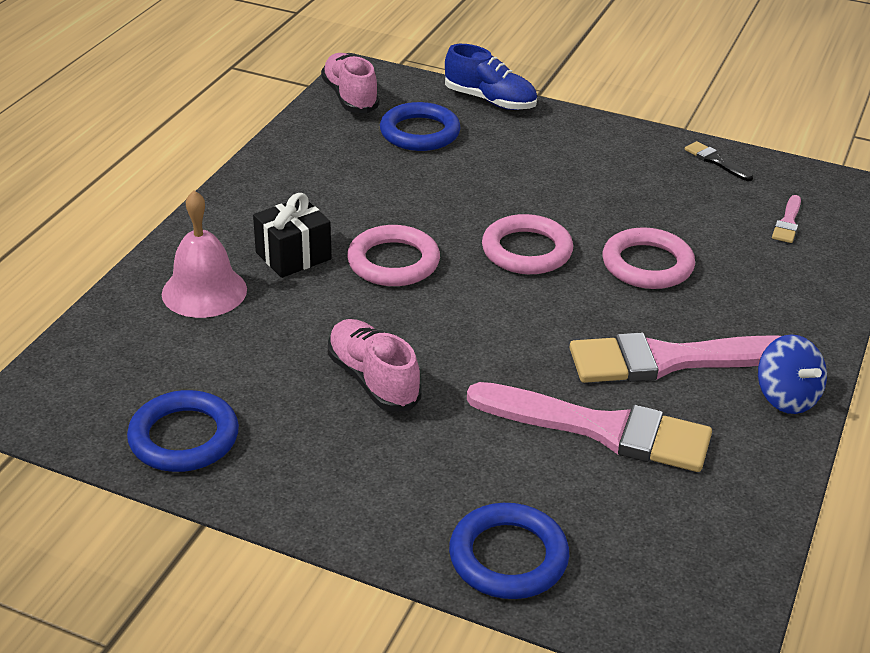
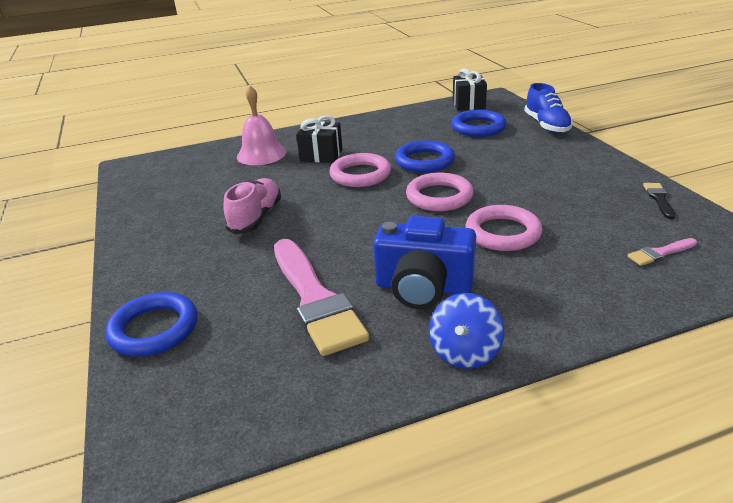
camera: 50 degrees right, 5 degrees down
blue ring [127,390,239,472] -> blue ring moved to [395,140,455,173]
pink shoe [321,53,379,113] -> black gift [453,68,487,111]
pink brush [569,332,781,383] -> blue camera [373,216,476,309]

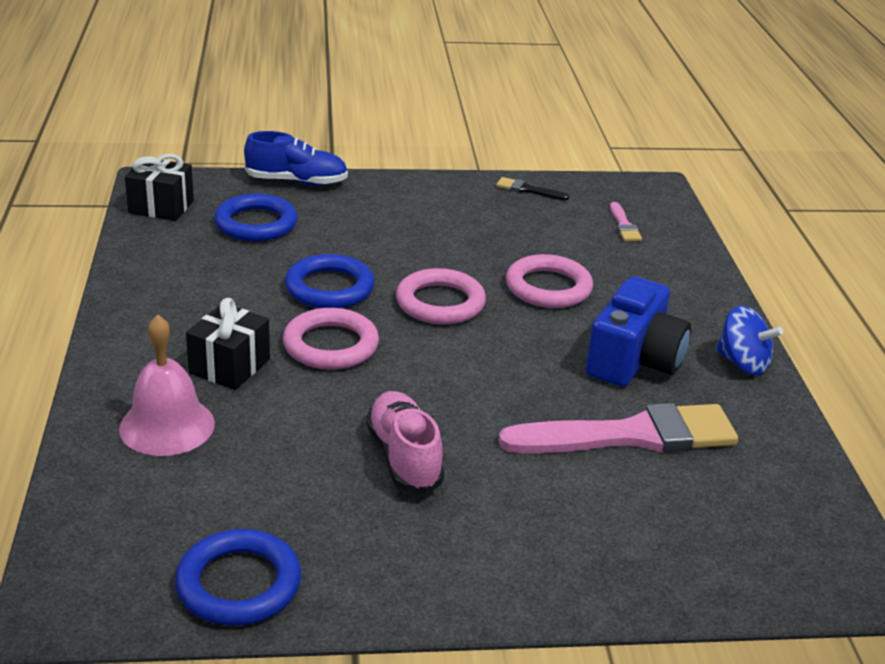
camera: 80 degrees left, 0 degrees up
blue ring [105,292,198,357] -> blue ring moved to [175,529,301,626]
pink shoe [223,178,281,235] -> pink shoe turned 45 degrees clockwise [366,391,445,494]

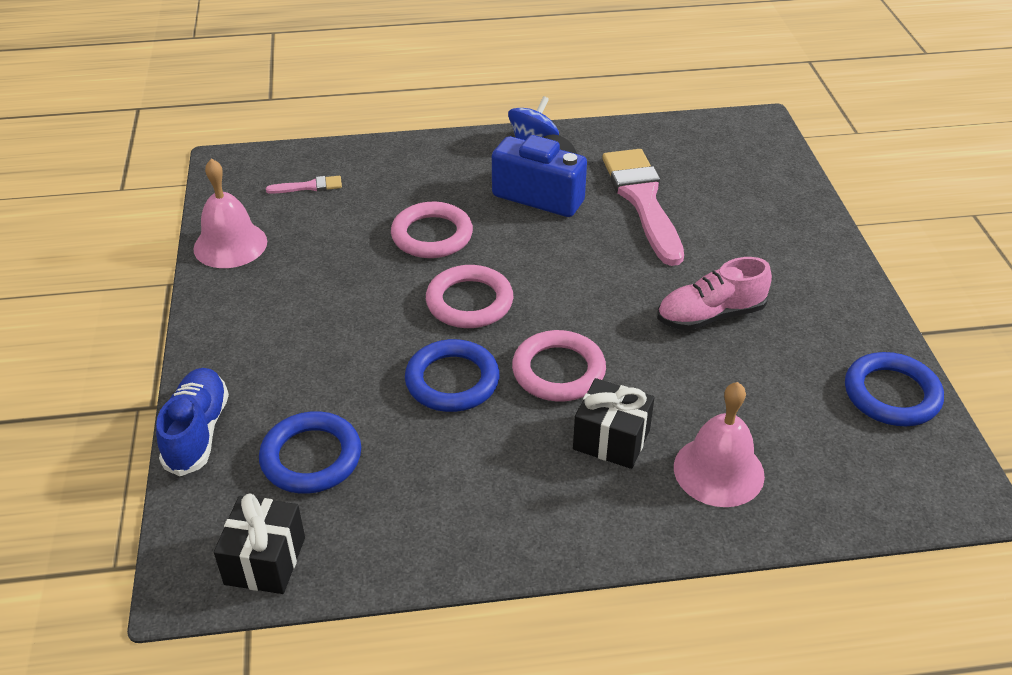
camera: 90 degrees left, 10 degrees up
black brush [496,177,569,200] -> pink bell [193,159,267,268]

